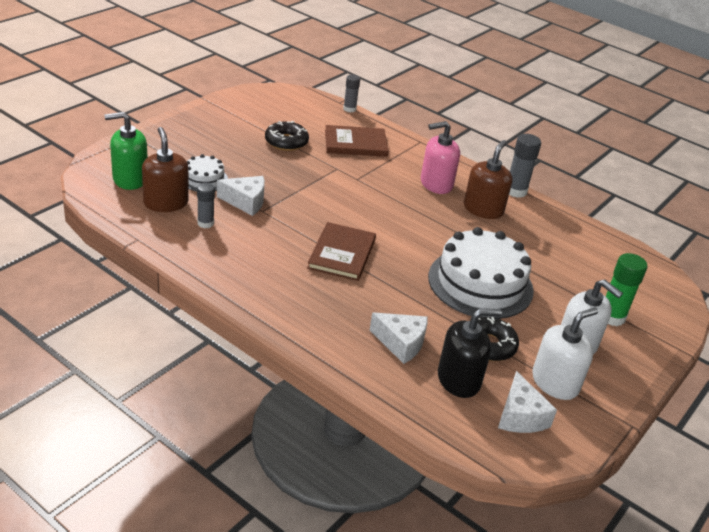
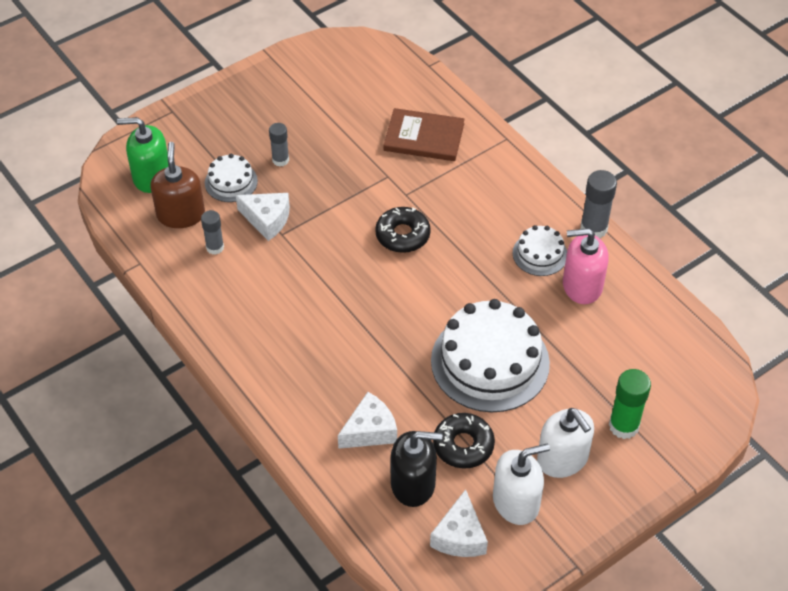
camera: 20 degrees right, 15 degrees up
black donut [265,121,309,151] -> black donut moved to [375,207,431,253]
brown book [307,222,376,281] -> none
grey glue stick [343,74,360,112] -> grey glue stick moved to [269,123,289,167]
white cheese [370,312,428,364] -> white cheese turned 75 degrees counterclockwise [338,392,397,449]
pink soap dispenser [421,121,460,194] -> pink soap dispenser moved to [563,228,609,304]
brown soap dispenser [464,140,512,219] -> white cake [513,225,567,276]

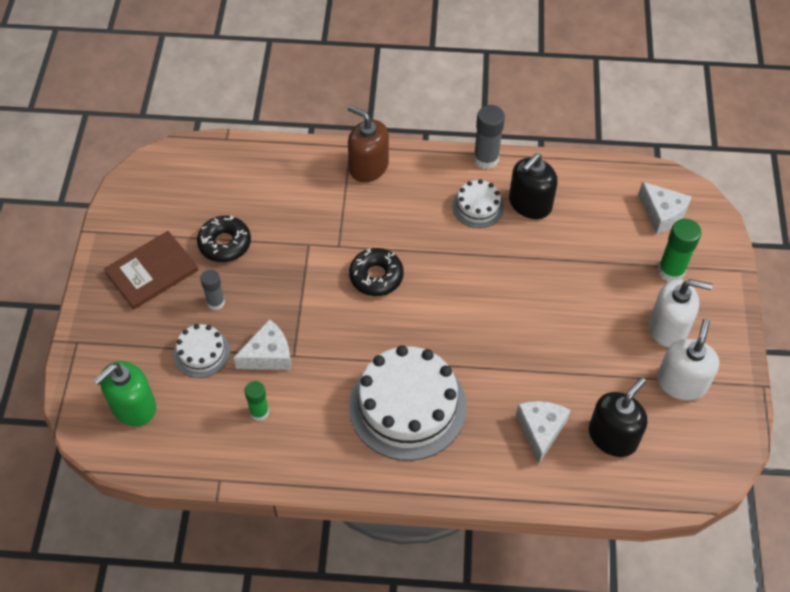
camera: 50 degrees left, 5 degrees up
brown soap dispenser [150,142,205,228] -> brown soap dispenser moved to [348,105,389,182]
grey glue stick [201,210,224,255] -> green glue stick [245,381,269,421]
brown book [384,108,464,161] -> brown book moved to [104,231,198,310]
white cheese [430,489,488,557] -> white cheese moved to [638,182,692,234]
white cake [431,299,550,412] -> white cake moved to [349,345,466,461]
black donut [433,413,495,468] -> black donut moved to [197,216,251,262]
pink soap dispenser [563,228,609,304] -> black soap dispenser [509,153,558,219]

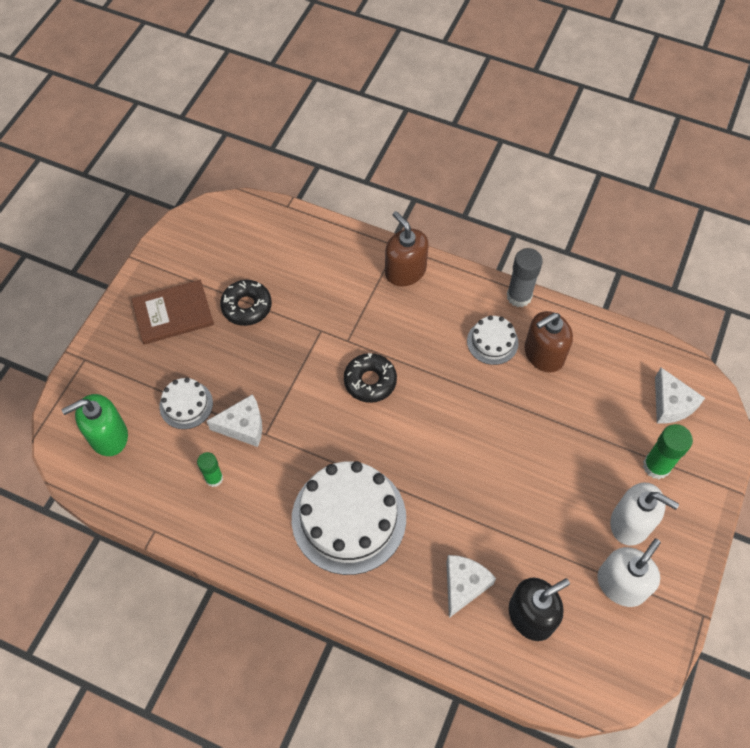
camera: 20 degrees right, 5 degrees up
grey glue stick [200,269,225,310] -> none
black soap dispenser [509,153,558,219] -> brown soap dispenser [524,311,573,373]

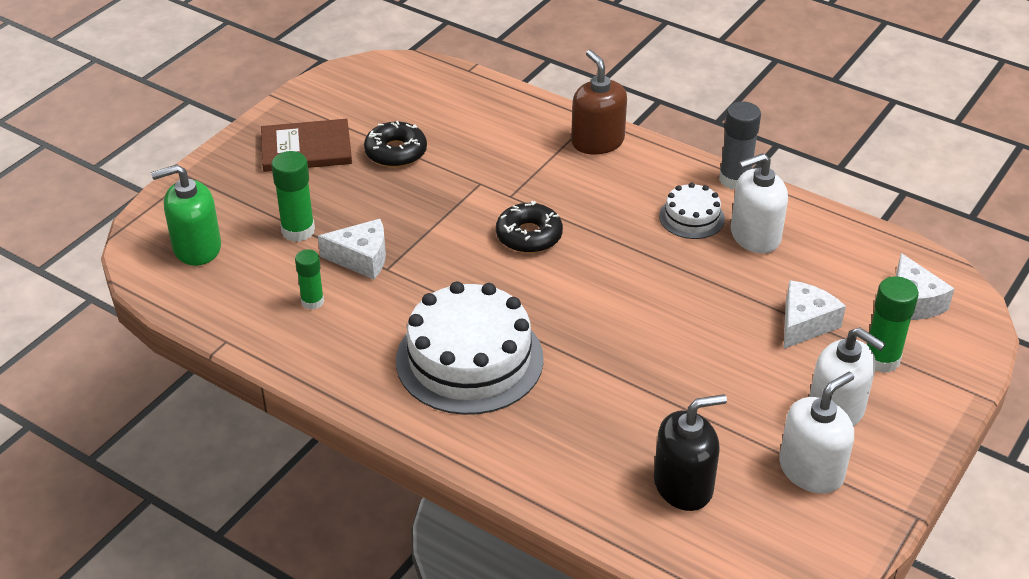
camera: 10 degrees right, 20 degrees down
white cake [160,378,213,429] -> green glue stick [271,151,315,242]
white cheese [446,555,496,618] -> white cheese moved to [784,280,846,349]
brown soap dispenser [524,311,573,373] -> white soap dispenser [731,153,788,253]

